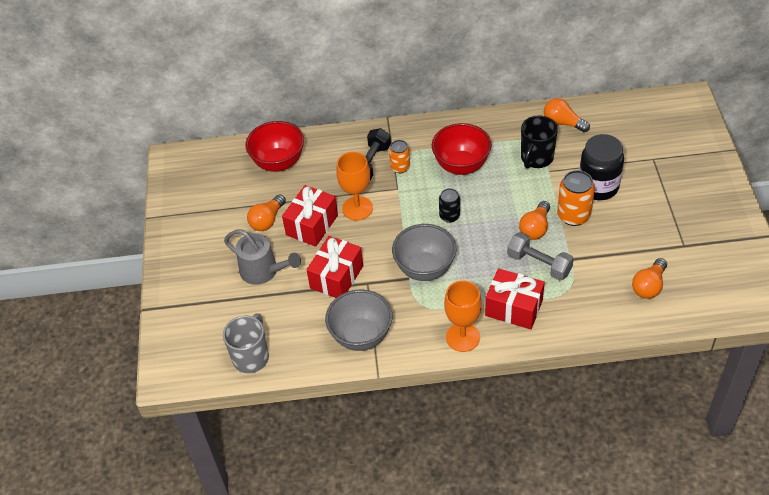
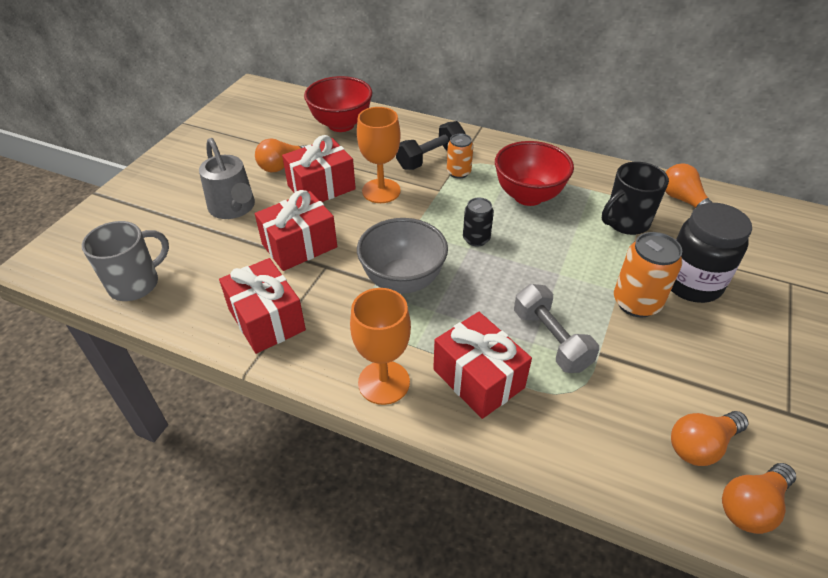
camera: 25 degrees right, 5 degrees down
grey bowl [325,290,392,351] -> red gift [219,258,306,354]
orange light bulb [519,201,550,240] -> orange light bulb moved to [722,463,796,534]

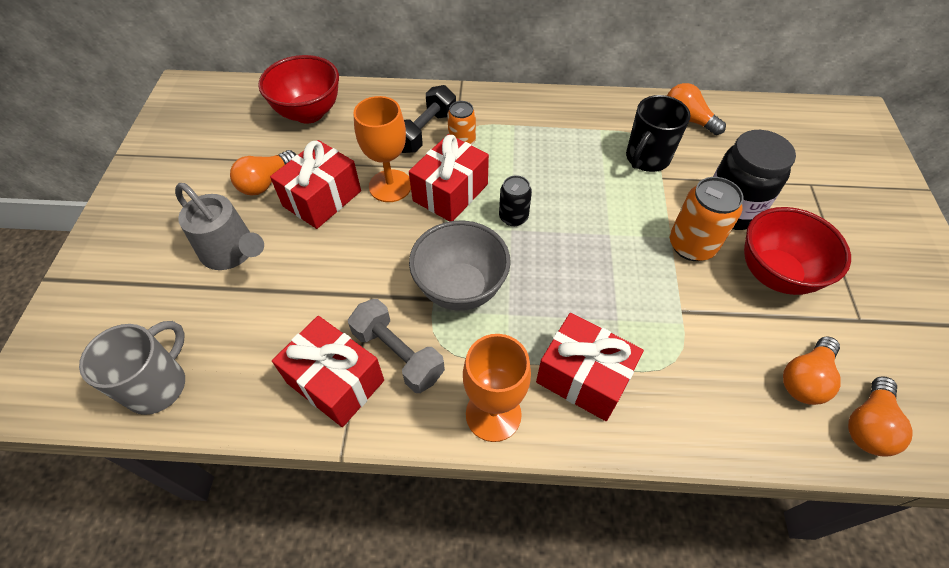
camera: 20 degrees left, 10 degrees up
red gift [255,190,337,271] -> red gift moved to [409,134,489,222]
red bowl [495,141,574,206] -> red bowl moved to [744,207,851,295]
grey dumbbell [514,284,599,373] -> grey dumbbell moved to [348,299,445,393]

